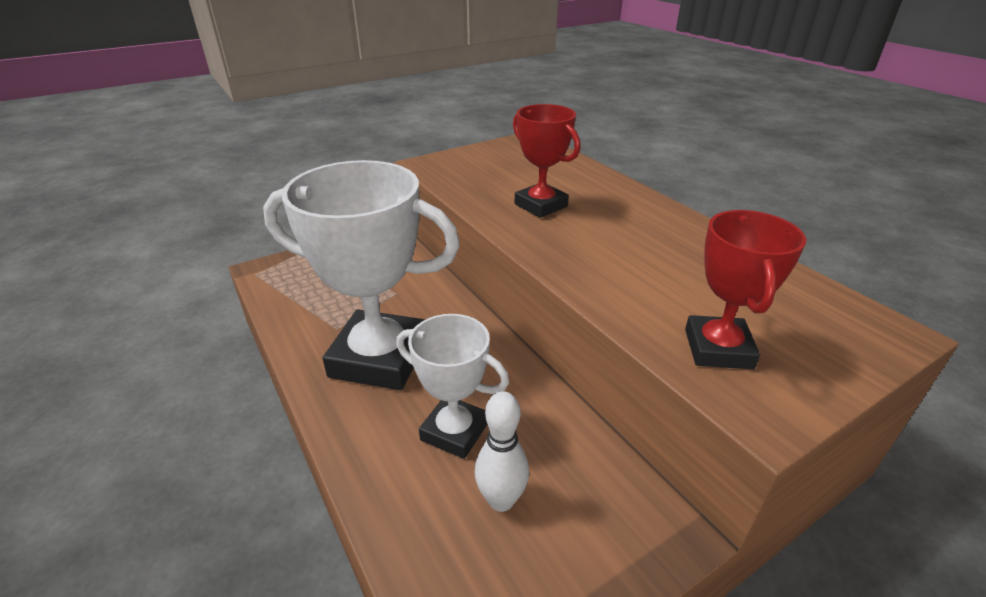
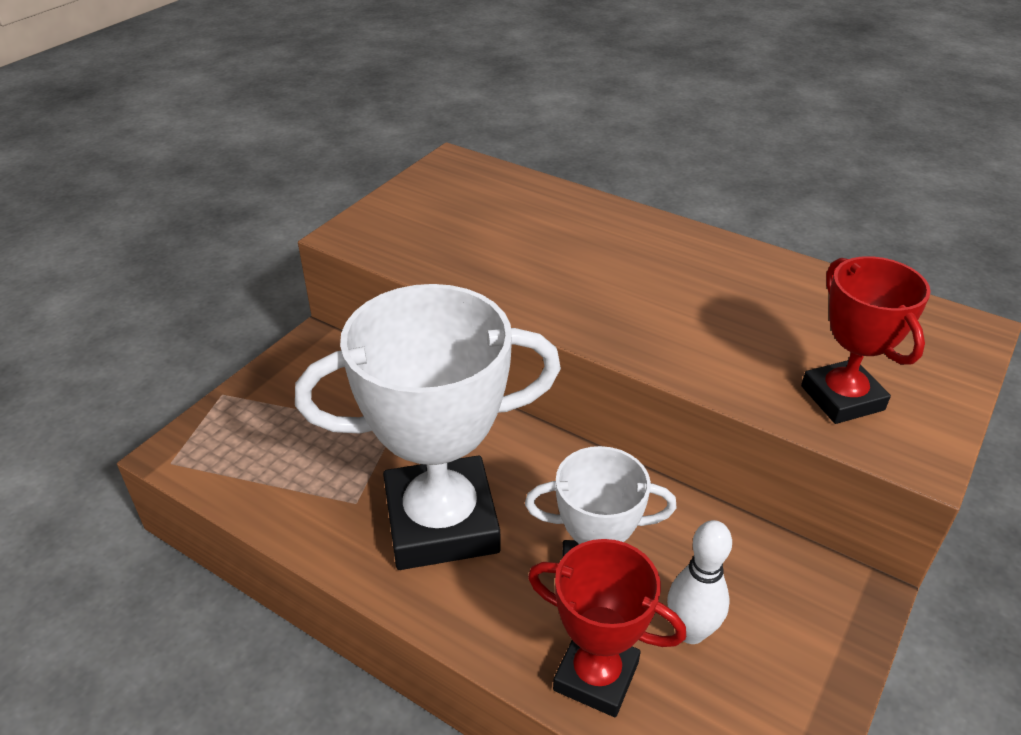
camera: 25 degrees left, 5 degrees up
red trophy [513,104,581,218] -> red trophy moved to [528,539,686,717]

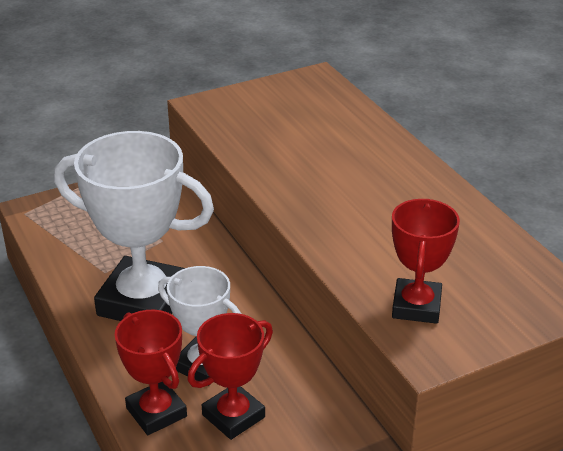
camera: 30 degrees right, 5 degrees down
white bowling pin [667,520,732,644] -> red trophy [188,313,273,440]

